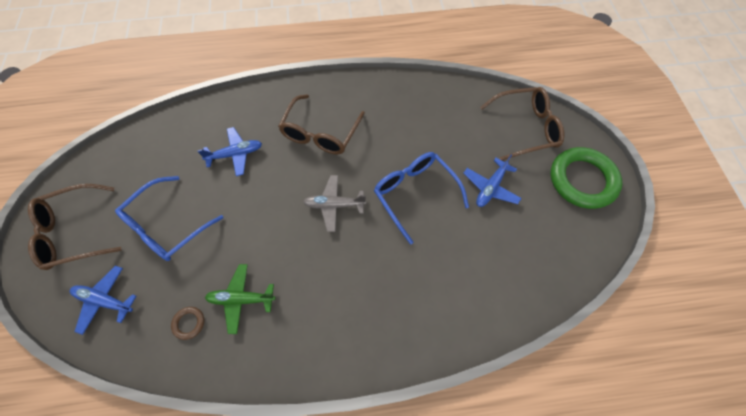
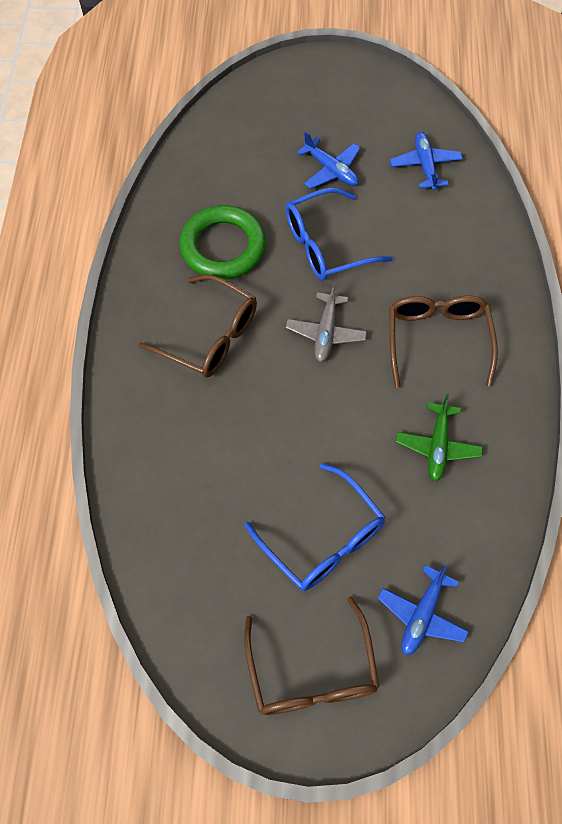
camera: 80 degrees left, 0 degrees up
brown ring [171,307,204,340] -> none
blue plane [197,127,262,176] -> blue plane moved to [390,132,463,190]
brown glasses [480,87,564,160] -> brown glasses moved to [389,295,498,388]
green ring [551,147,622,209] -> green ring moved to [179,205,266,280]

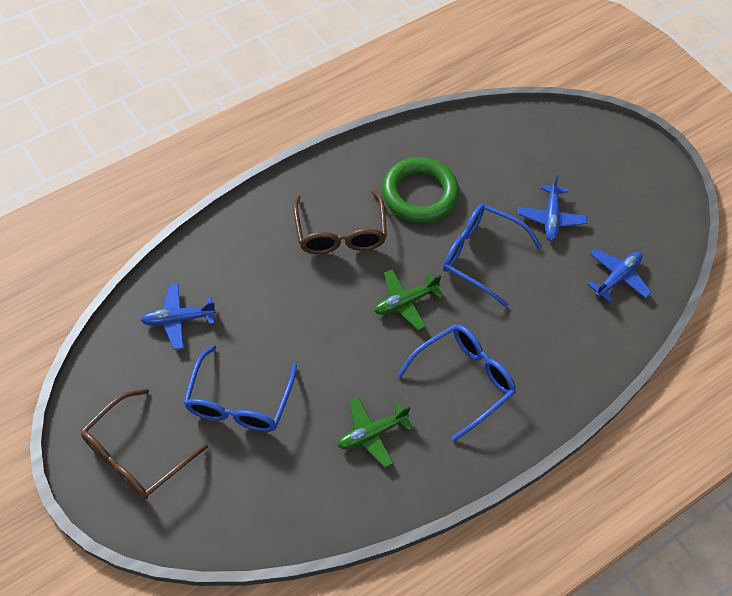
camera: 50 degrees right, 5 degrees down
grey plane [286,283,367,362] -> green plane [374,269,444,330]
blue plane [378,565,469,655] -> blue plane moved to [141,284,216,350]
brown glasses [389,295,498,388] -> blue glasses [397,324,516,442]

